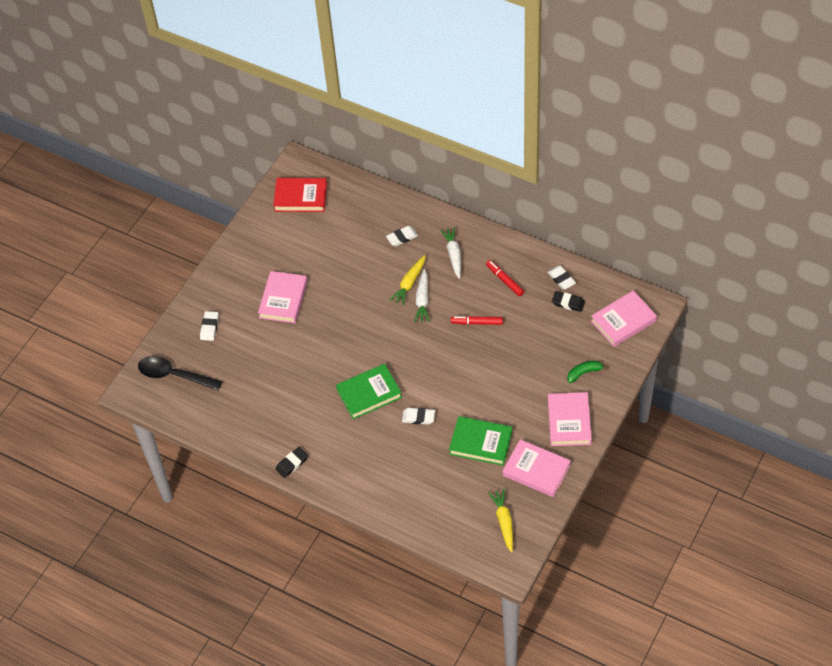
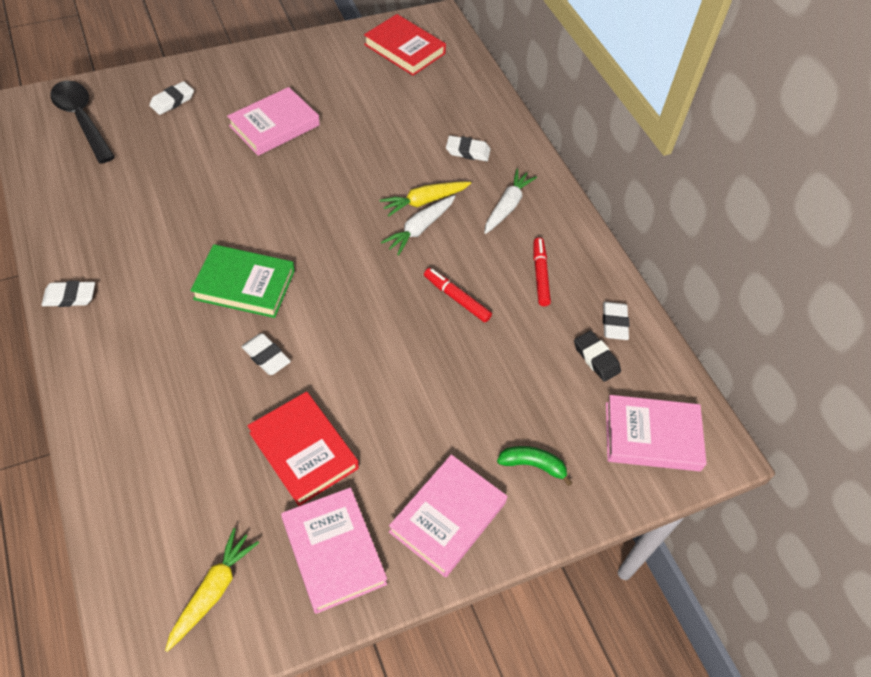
camera: 30 degrees right, 0 degrees up
black eraser [276,447,308,478] -> white eraser [42,281,95,307]
green book [449,416,512,466] -> red book [247,392,359,506]

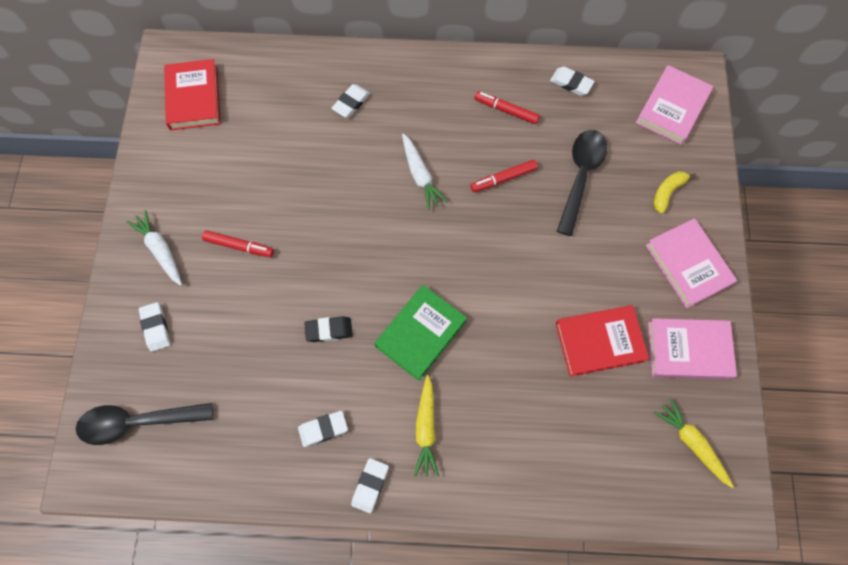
camera: 60 degrees left, 15 degrees up
pink book [227,87,320,156] -> red marker [202,230,274,257]
white eraser [241,333,291,375] -> white eraser moved to [298,411,348,447]
red book [364,14,446,76] -> red book turned 75 degrees counterclockwise [164,59,220,130]
yellow carrot [380,182,471,217] -> yellow carrot moved to [414,375,439,477]
white carrot [484,169,537,234] -> white carrot moved to [127,210,182,286]
green banana [497,446,573,486] -> yellow banana [653,171,696,214]
black eraser [574,331,621,382] -> black eraser moved to [304,316,353,342]
none -> black spoon [557,130,607,236]

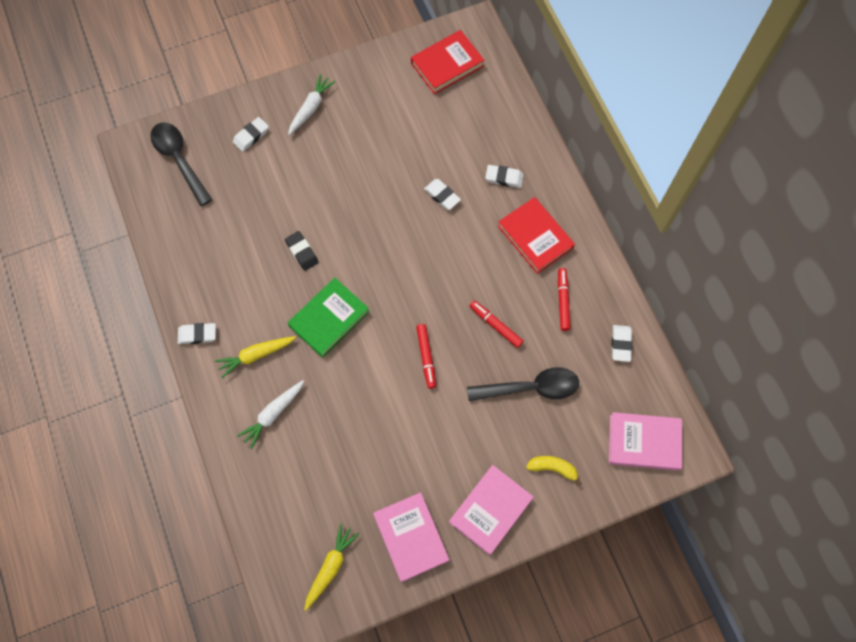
camera: 65 degrees right, 0 degrees up
red marker [202,230,274,257] -> red marker moved to [416,324,436,389]
white eraser [298,411,348,447] -> white eraser moved to [424,179,461,210]
green book [374,285,467,381] -> green book turned 60 degrees counterclockwise [288,278,369,358]
white carrot [402,133,448,210] -> white carrot moved to [237,380,304,449]
red book [555,305,649,377] -> red book moved to [498,197,575,274]

